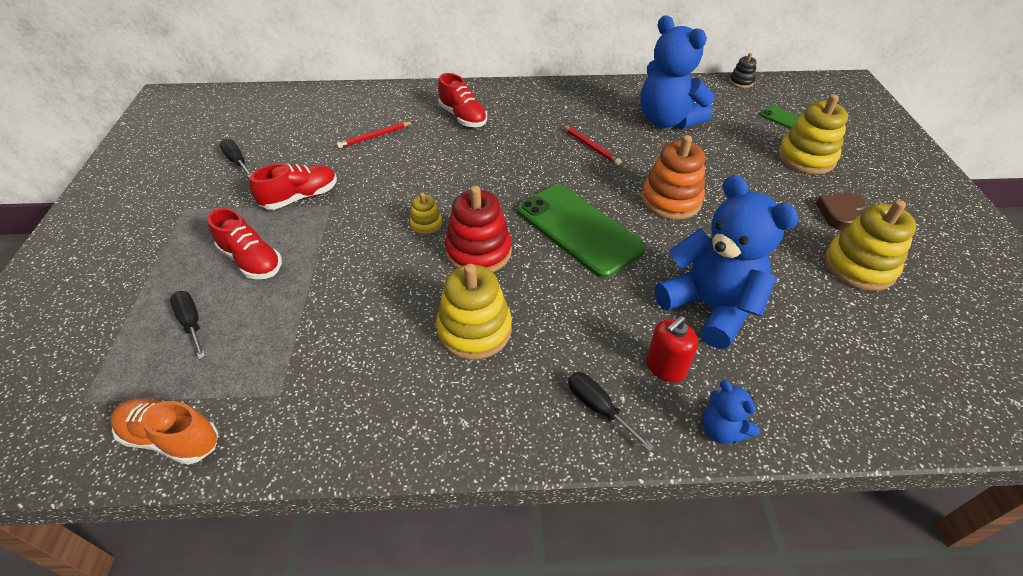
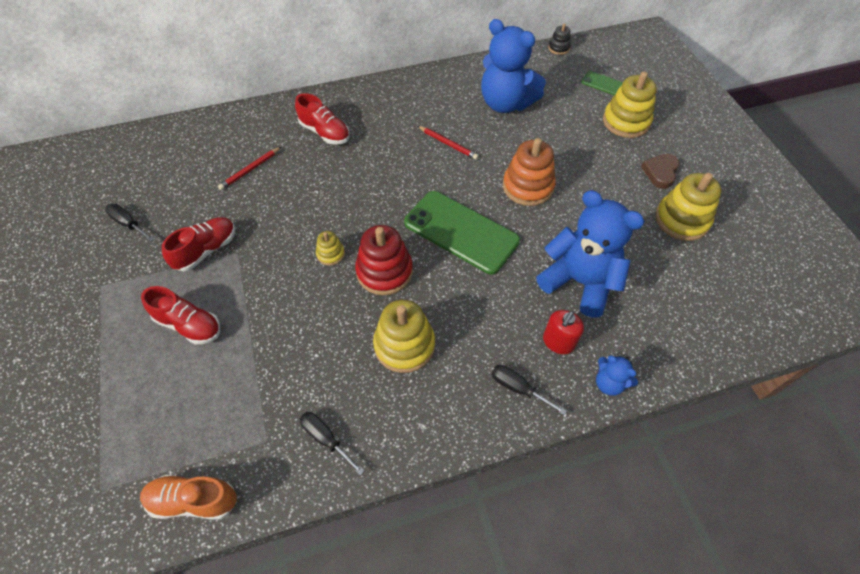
camera: 15 degrees left, 10 degrees up
black screwdriver [170,291,206,359] -> black screwdriver moved to [300,412,364,475]

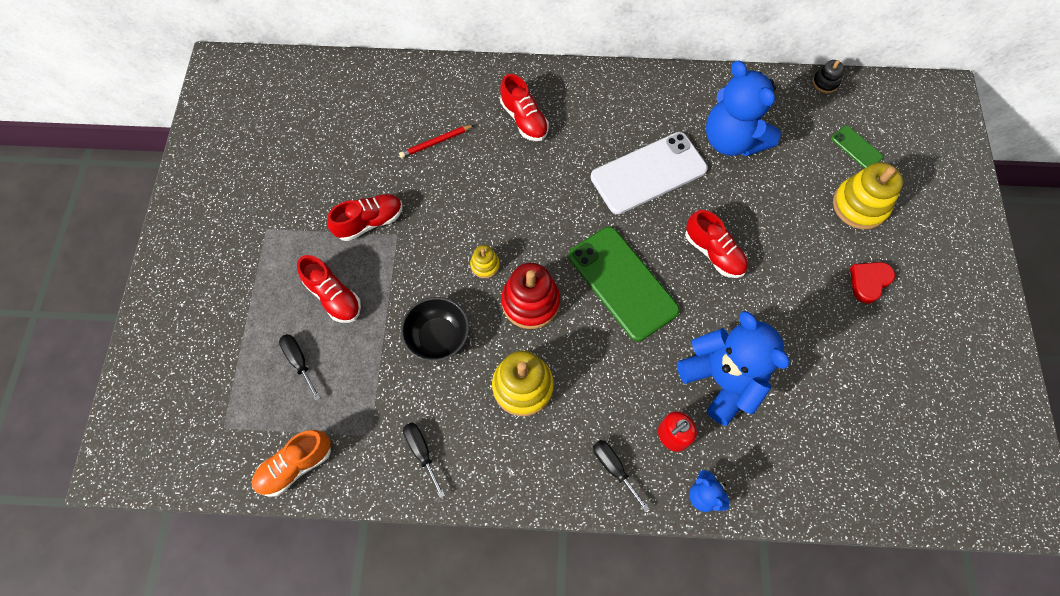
camera: 20 degrees right, 10 degrees up
black screwdriver [105,203,154,242] -> black screwdriver moved to [279,334,321,400]
orange shoe [140,475,237,520] -> orange shoe turned 60 degrees counterclockwise [252,430,331,497]
red pencil [418,126,479,160] -> white phone [591,132,708,214]
orange stacking toy [503,138,556,206] -> red shoe [685,210,748,278]
brown heart [641,154,680,189] -> red heart [850,262,895,304]
yellow stacking toy [655,173,721,241] -> none
none -> black bowl [401,297,469,362]

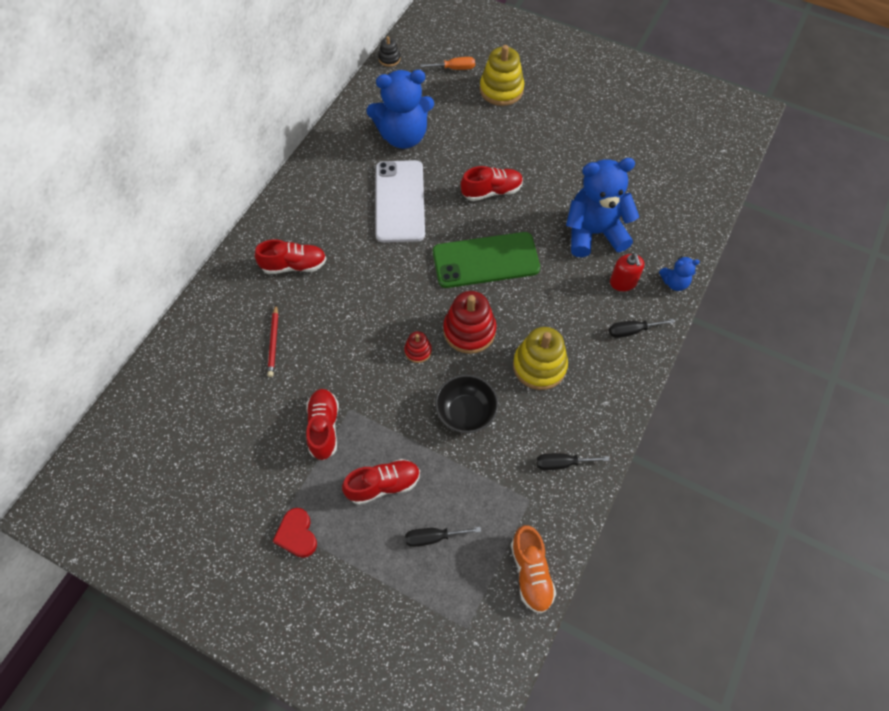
camera: 65 degrees left, 5 degrees down
yellow stacking toy [470,245,500,278] -> red stacking toy [404,331,432,363]
green phone [831,125,883,169] -> orange screwdriver [420,57,475,70]
red heart [850,262,895,304] -> red heart moved to [273,508,317,558]

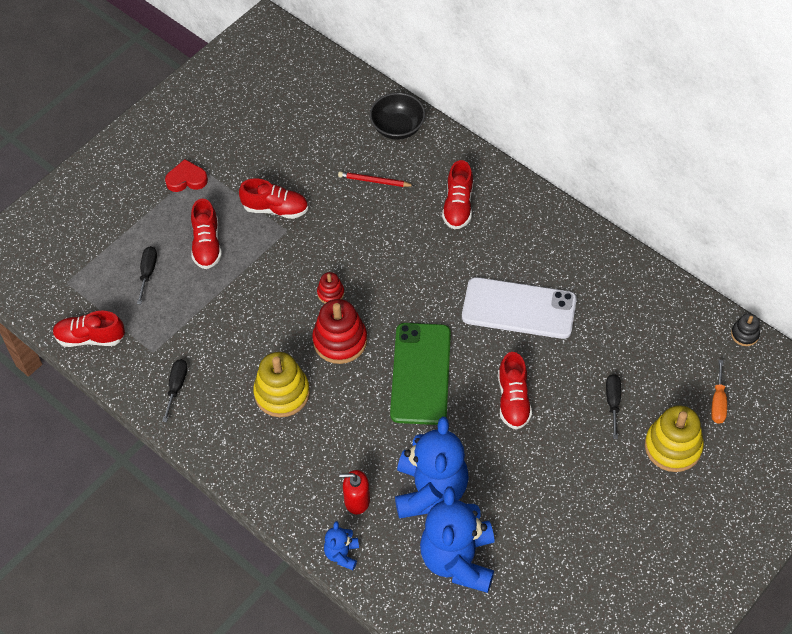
camera: 105 degrees right, 5 degrees down
blue teddy bear [367,70,434,149] -> blue teddy bear moved to [420,487,495,593]
black bowl [435,375,498,433] -> black bowl moved to [370,93,426,140]
orange shoe [511,525,556,613] -> red shoe [53,311,125,347]
black screwdriver [609,319,675,338] -> black screwdriver moved to [606,374,621,439]

